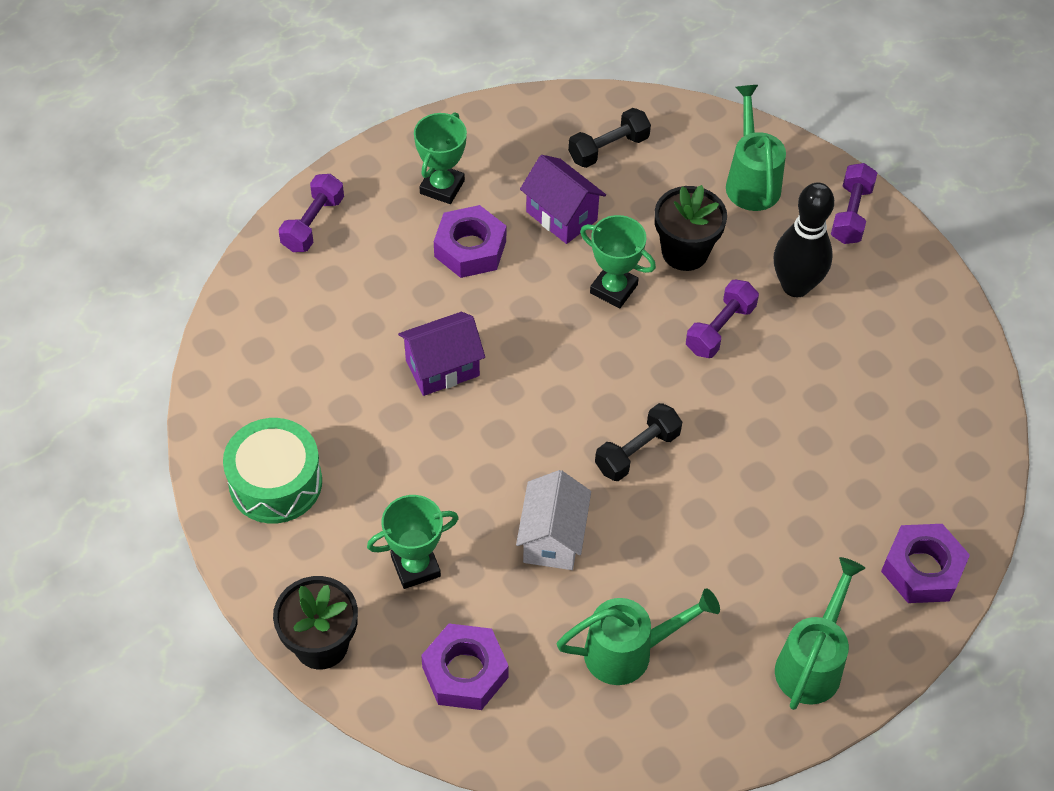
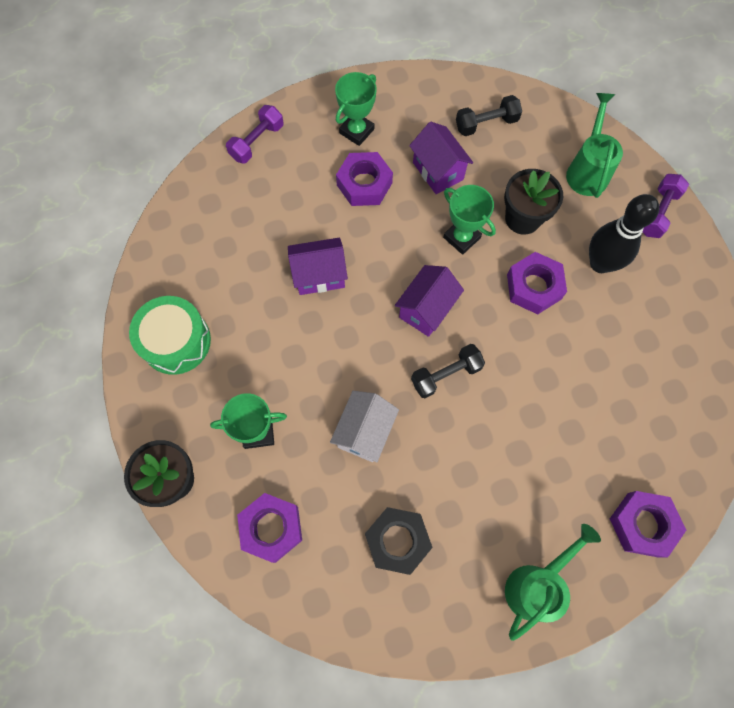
camera: 15 degrees right, 15 degrees up
green watering can [557,588,720,685] -> black nut [365,507,433,575]
purple dumbbell [686,280,759,358] -> purple nut [507,252,567,314]
none -> purple house [395,265,464,337]

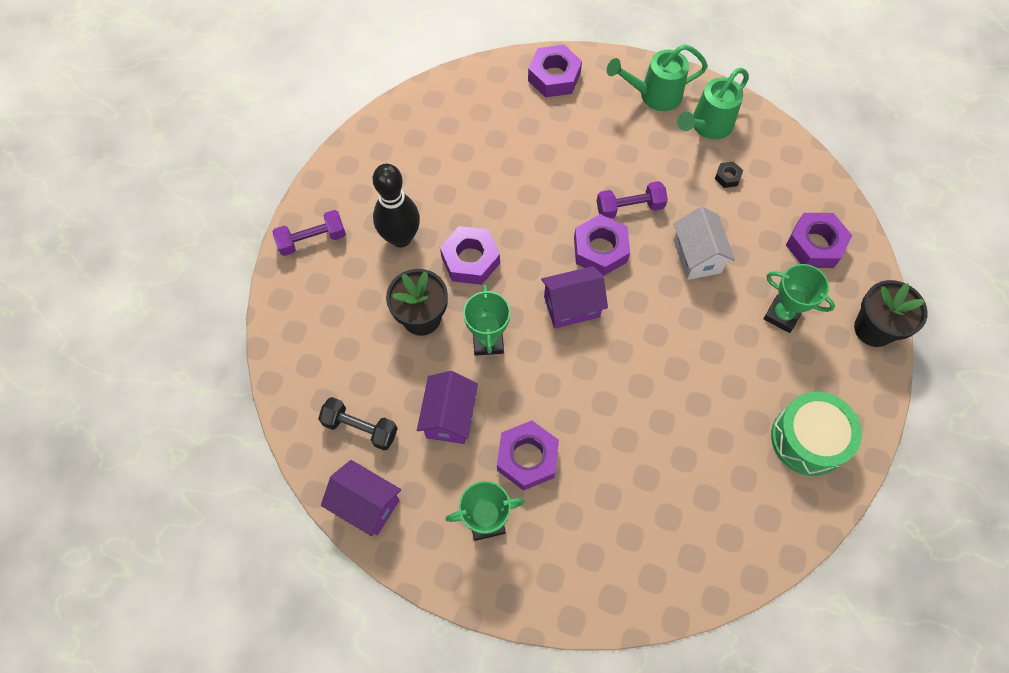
camera: 140 degrees left, 5 degrees down
purple dumbbell [226,105,284,164] -> purple dumbbell moved to [597,181,668,219]
purple house [288,238,348,295] -> purple house moved to [321,460,401,536]
white house [330,391,399,462] -> white house turned 75 degrees counterclockwise [674,206,735,280]
black nut [365,507,433,575] -> black nut [715,161,743,188], size x0.47
black dumbbell [411,344,485,398] -> purple nut [574,214,630,276]
green watering can [566,93,623,198] -> green watering can moved to [677,68,749,139]

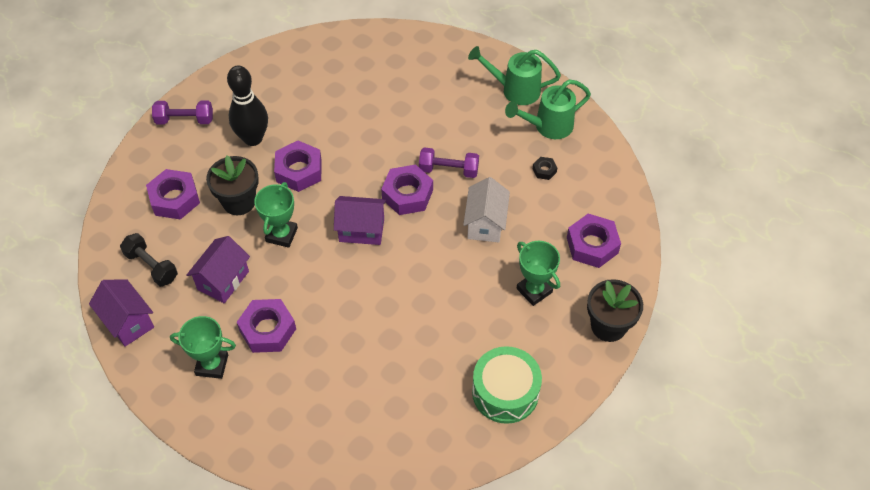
camera: 20 degrees right, 10 degrees down
purple nut [528,45,582,97] -> purple nut moved to [146,169,200,220]

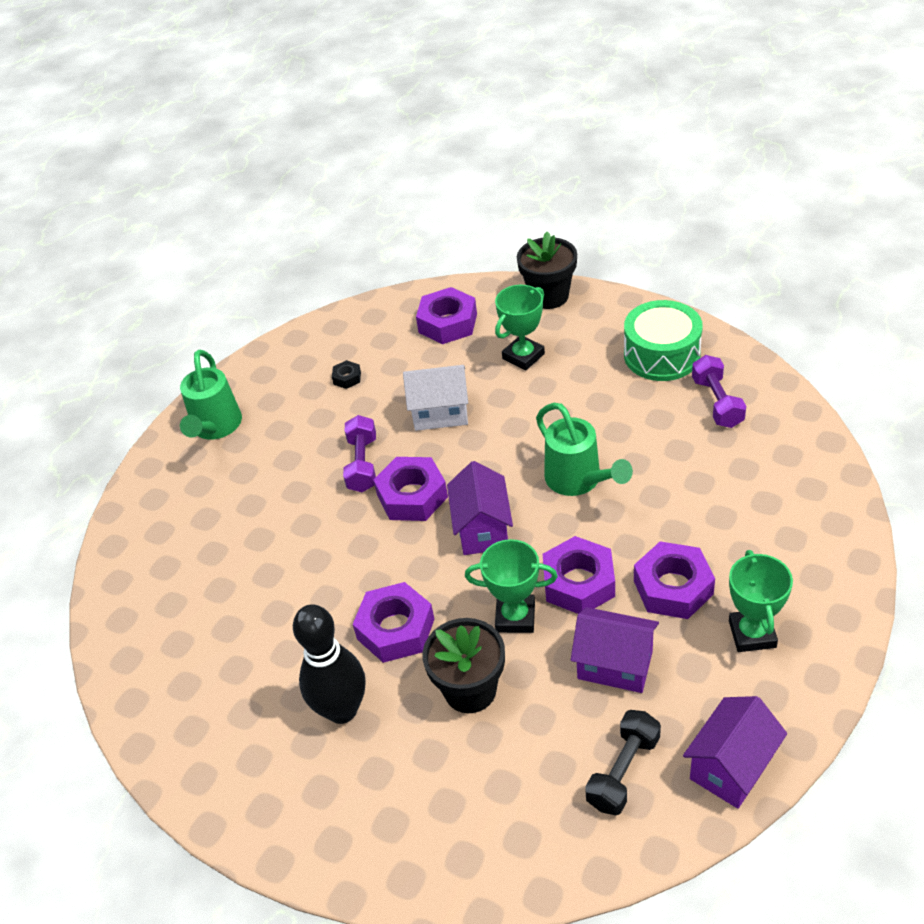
camera: 95 degrees left, 10 degrees down
purple nut [146,169,200,220] -> purple nut moved to [543,536,615,614]
purple dumbbell [152,101,213,125] -> purple dumbbell moved to [692,355,746,428]
green watering can [505,79,591,139] -> green watering can moved to [536,403,633,496]

